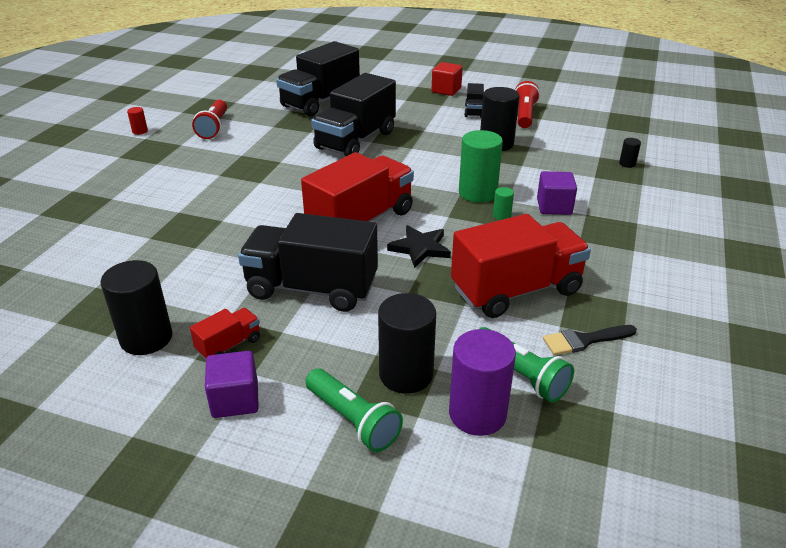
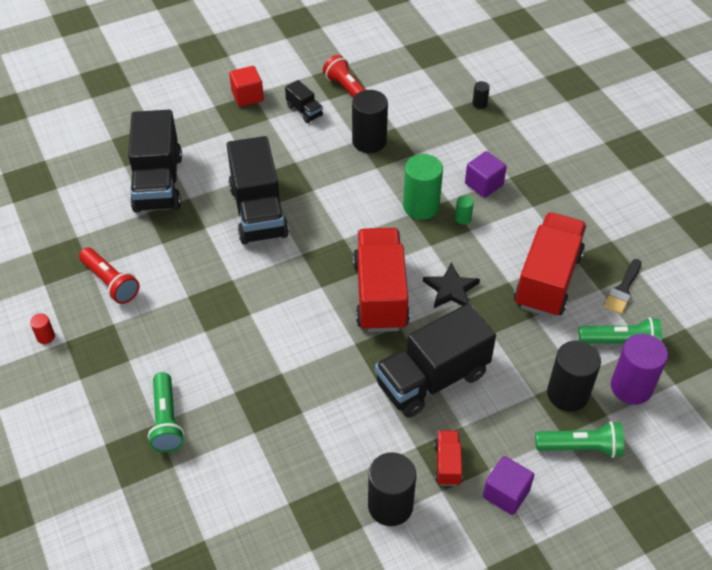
camera: 45 degrees left, 15 degrees up
none -> green flashlight [148,372,184,453]

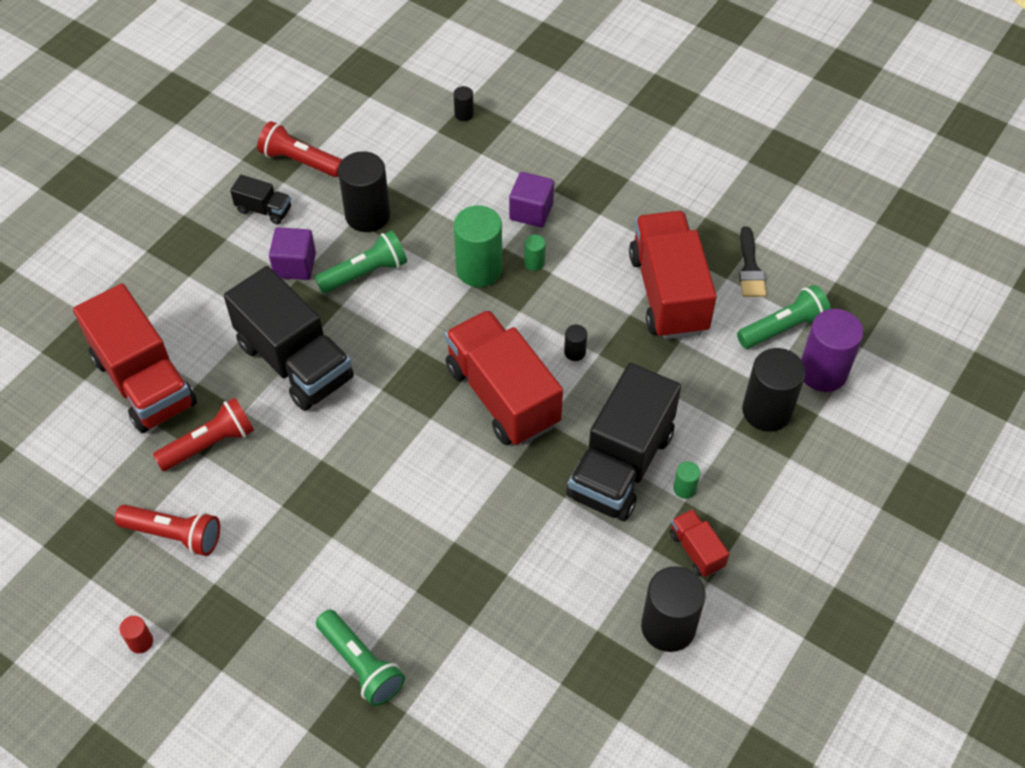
camera: 30 degrees left, 5 degrees up
black truck [128,110,182,213] -> red truck [73,283,197,433]
red cube [229,66,264,107] -> none
black star [423,262,480,308] -> black cylinder [564,324,587,361]
purple cube [483,456,534,515] -> purple cube moved to [269,227,316,280]
green flashlight [535,421,624,458] -> green flashlight moved to [315,230,407,293]
none -> red flashlight [153,398,254,471]
none -> green cylinder [673,462,700,499]

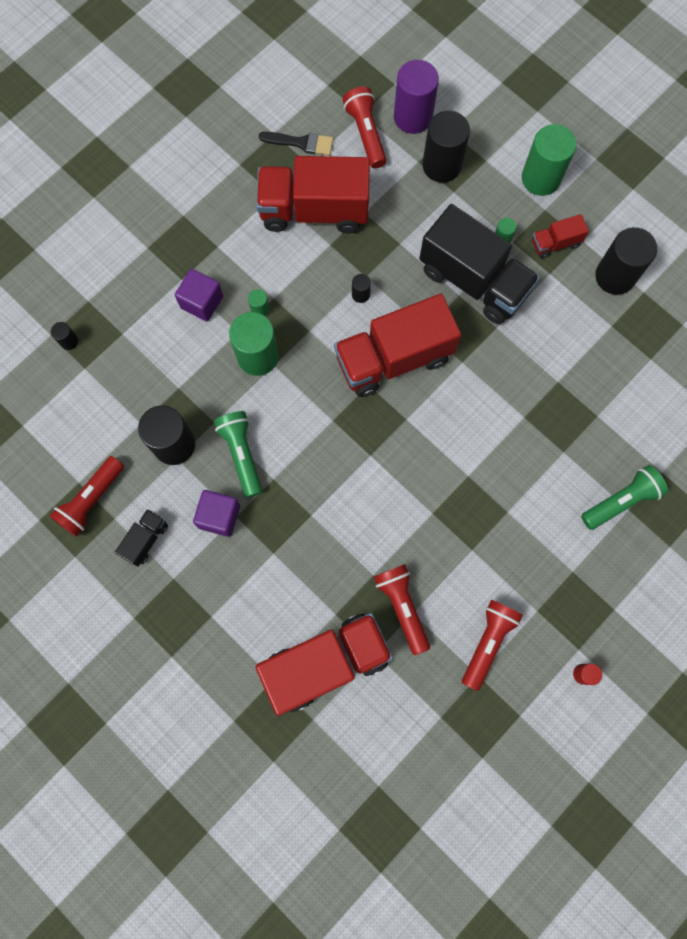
camera: 80 degrees left, 20 degrees up
black truck [224,266,354,411] -> none
green flashlight [737,285,831,349] -> red flashlight [343,86,386,168]
none -> green cylinder [522,124,577,196]

